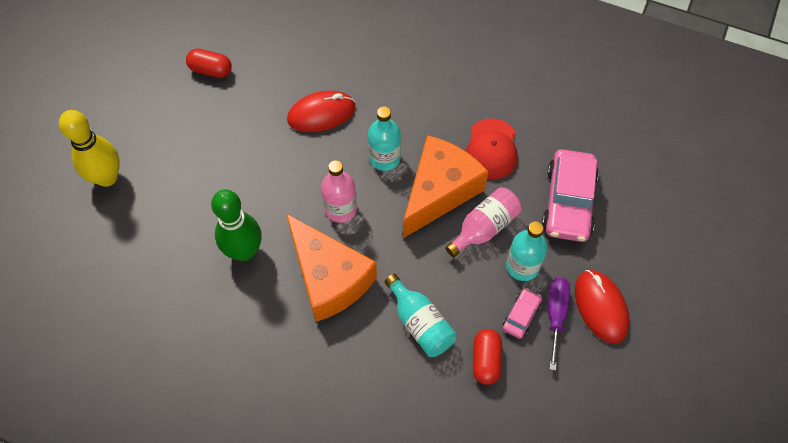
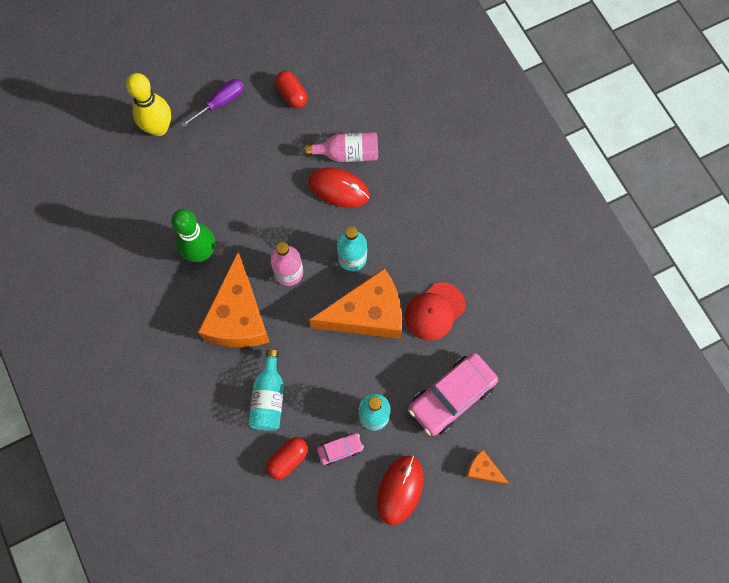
camera: 40 degrees right, 10 degrees up
pink bottle [445,187,522,257] -> pink bottle moved to [305,132,378,162]
purple screwdriver [548,278,570,370] -> purple screwdriver moved to [181,79,244,128]
none -> orange cheese [466,450,509,485]

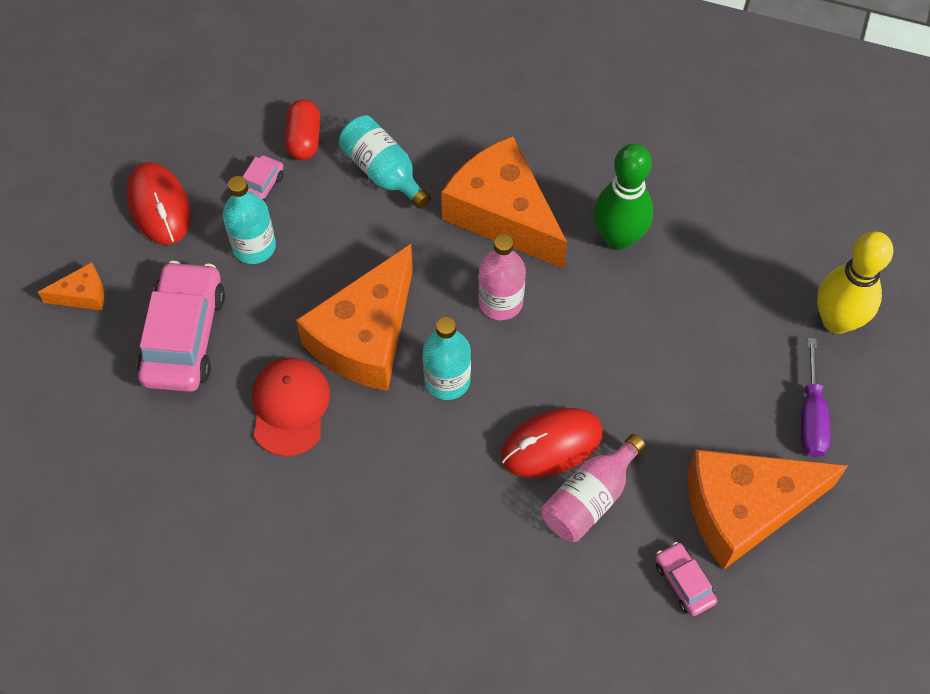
camera: 135 degrees right, 10 degrees down
red capsule [275,71,308,108] -> orange cheese [687,450,848,570]
none -> pink car [655,542,717,616]

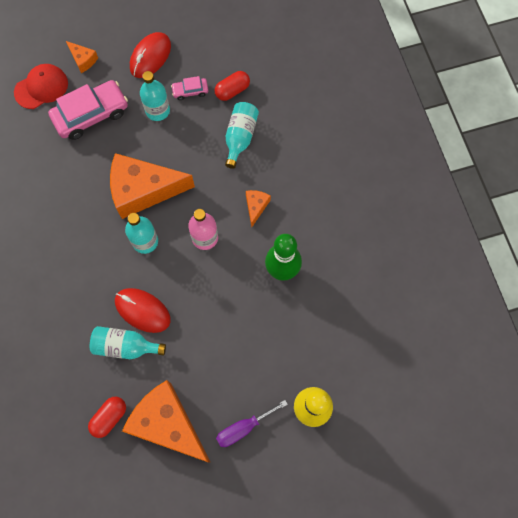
camera: 55 degrees right, 10 degrees up
red cap [252,357,330,456] -> red cap moved to [14,64,68,109]
orange cheese [441,136,567,269] -> orange cheese [246,190,271,227], size x0.44
pink bottle [541,434,646,542] -> turquoise bottle [90,326,166,359]
pink car [655,542,717,616] -> red capsule [88,396,126,438]

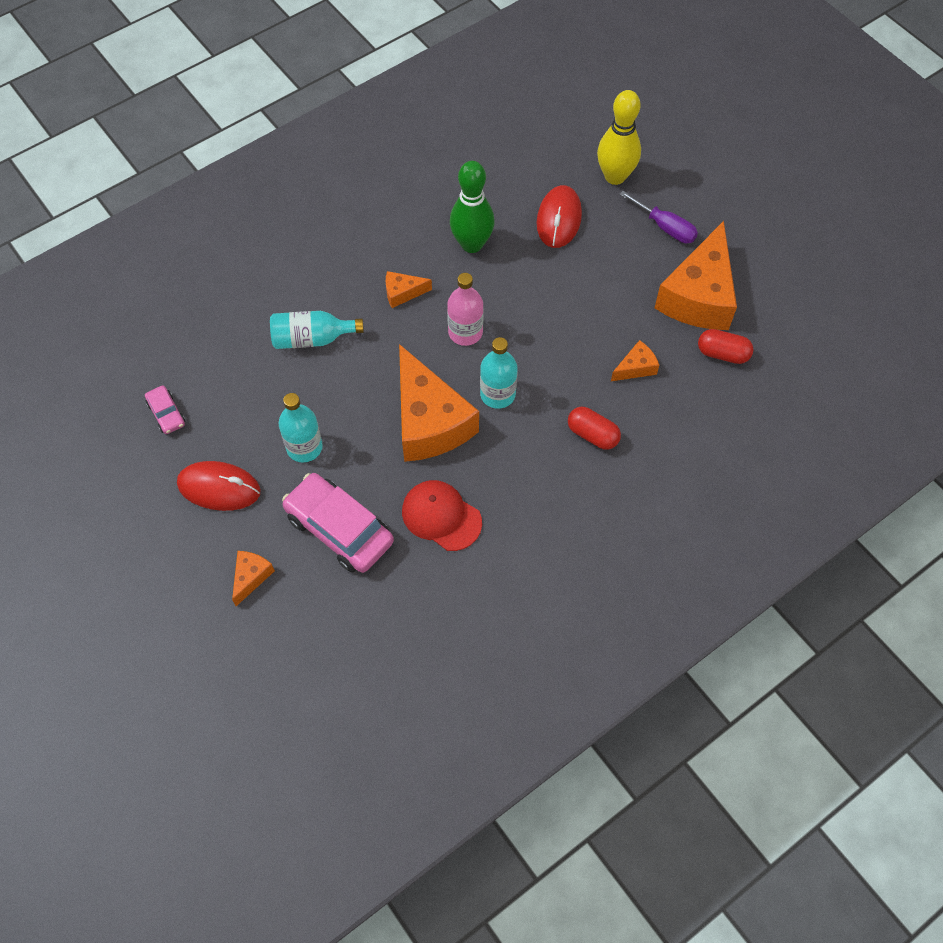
camera: 110 degrees left, 10 degrees down
red cap [14,64,68,109] -> red cap moved to [402,480,482,551]
turquoise bottle [90,326,166,359] -> orange cheese [611,340,659,381]
red mouse [115,288,171,333] -> red mouse moved to [536,185,582,248]
pink car [171,76,209,100] -> pink car moved to [145,386,185,434]
red capsule [214,71,250,101] -> red capsule moved to [568,407,621,450]

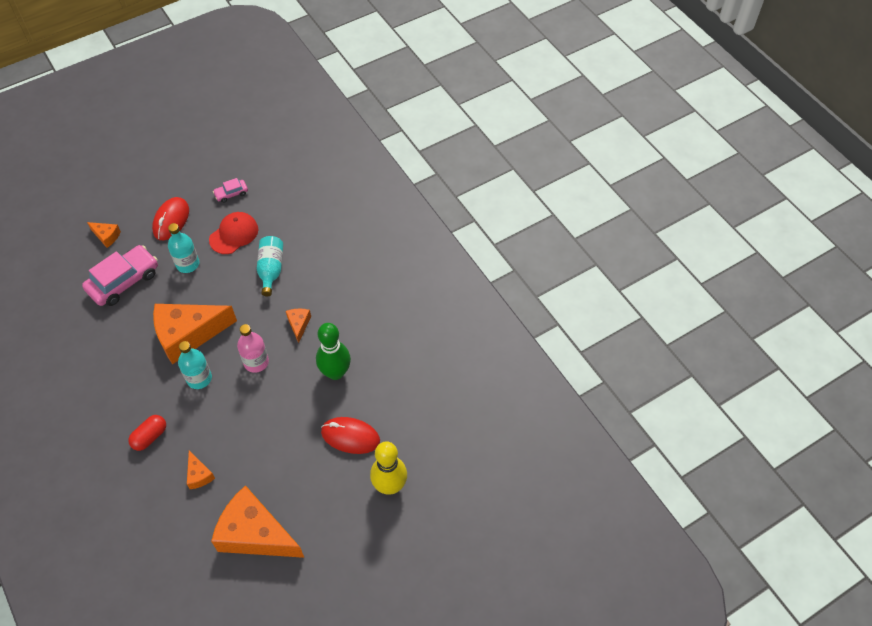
camera: 95 degrees right, 5 degrees down
red cap [402,480,482,551] -> red cap moved to [209,212,258,254]
purple screwdriver [619,191,698,243] -> none
red capsule [698,329,754,364] -> none

